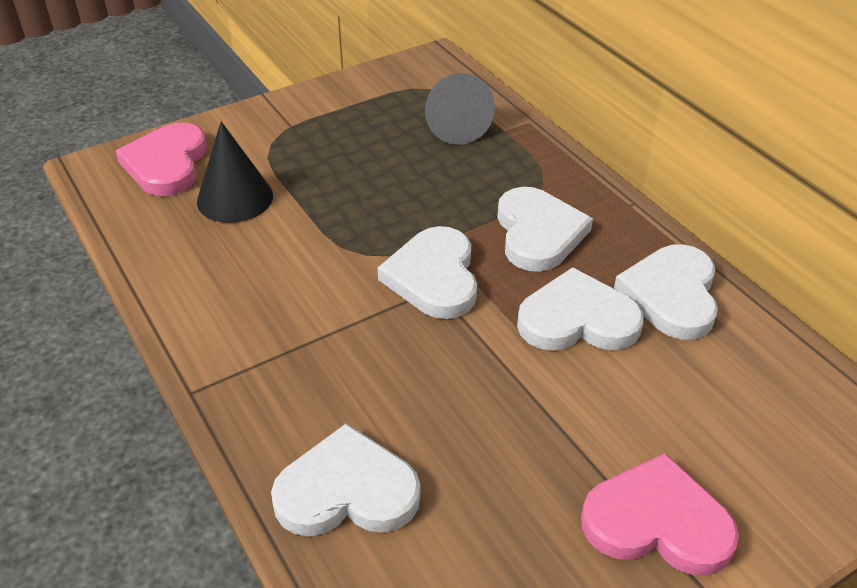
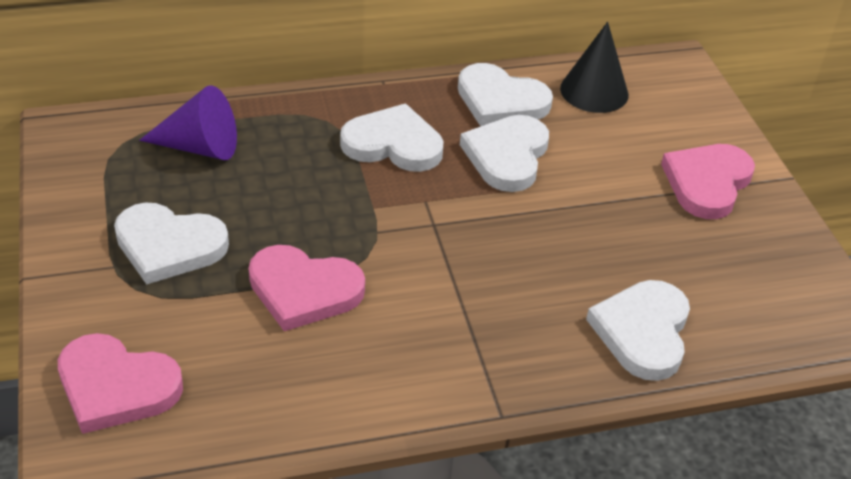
camera: 75 degrees left, 0 degrees up
black cone [197,122,273,223] -> black cone moved to [560,22,629,113]
white heart [377,226,477,319] -> white heart moved to [114,203,229,285]
grey cone [425,73,495,145] -> purple cone [139,85,237,160]
none -> pink heart [249,245,365,331]

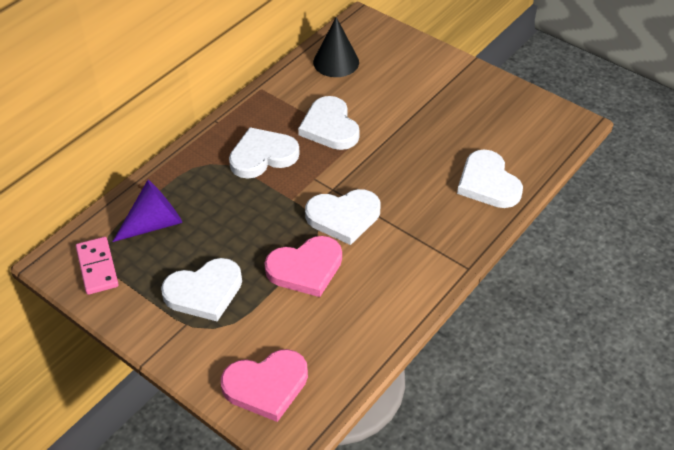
camera: 35 degrees left, 5 degrees up
white heart [458,63,553,126] -> white heart moved to [305,189,380,245]
pink heart [661,144,755,219] -> none
none -> pink domino [76,237,119,295]

